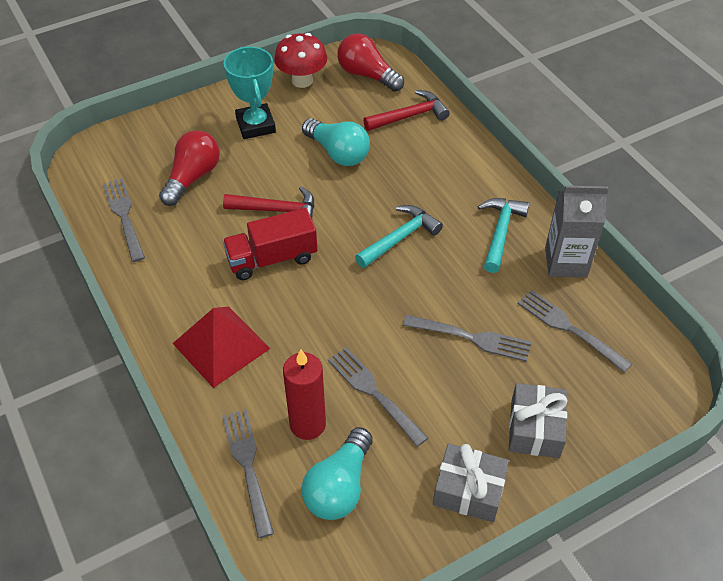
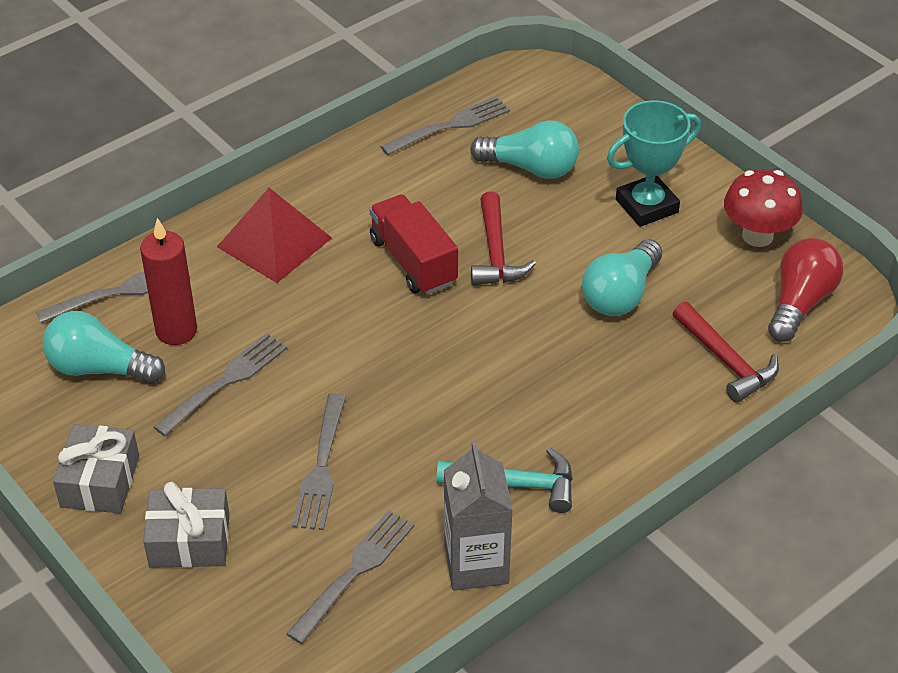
camera: 80 degrees right, 5 degrees down
red light bulb [159,130,220,206] -> turquoise light bulb [470,121,579,179]
turquoise hammer [355,205,443,268] -> none

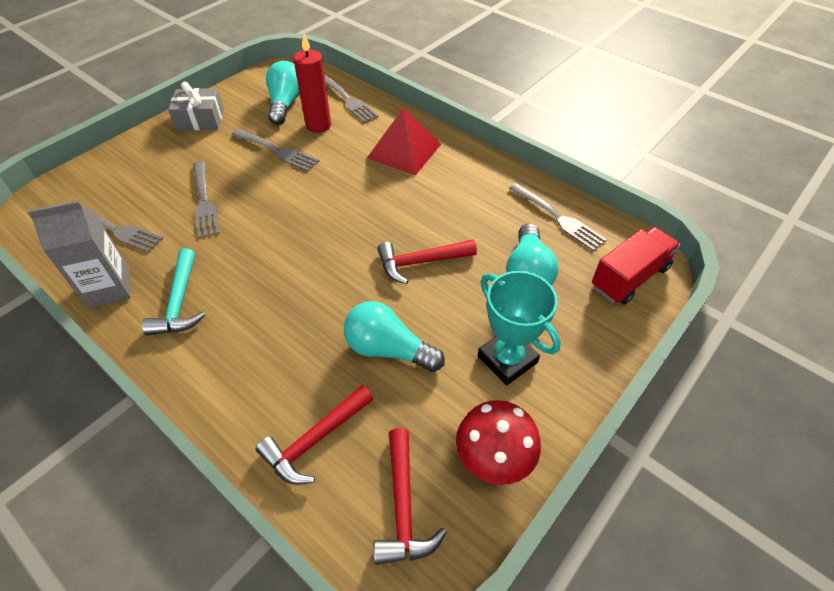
camera: 80 degrees right, 5 degrees up
grey gift [143,482,230,568] -> none
grey fork [292,393,346,530] -> grey fork turned 105 degrees counterclockwise [193,161,220,238]
red truck [369,194,458,295] -> red truck moved to [592,227,680,305]
red light bulb [768,238,843,342] -> red hammer [374,428,447,565]

